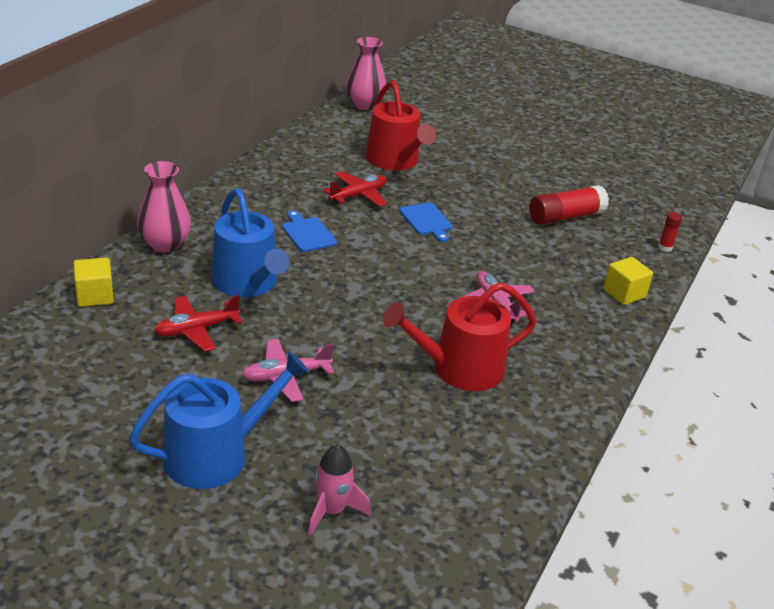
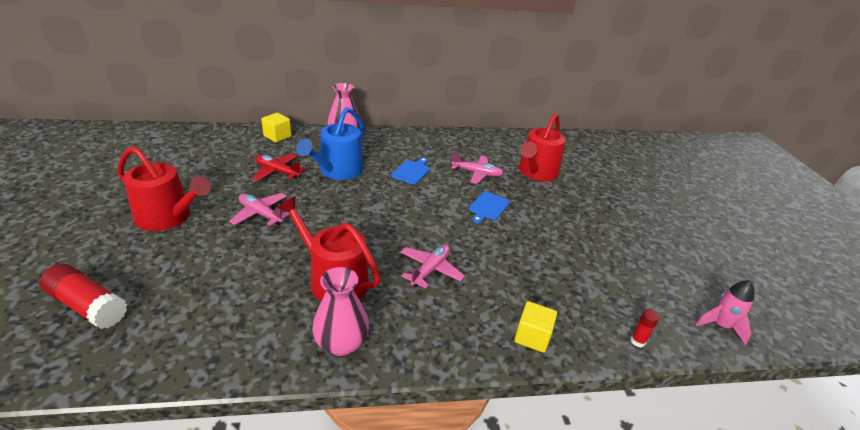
camera: 55 degrees right, 0 degrees up
blue watering can [129,351,310,489] -> red watering can [117,146,211,231]
pink rocket [308,445,371,536] -> pink rocket moved to [695,280,755,345]
red plane [323,171,387,207] -> pink plane [451,152,503,184]
pink vase [346,37,386,110] -> pink vase moved to [313,267,369,356]
red glue stick [529,185,609,225] -> red glue stick moved to [40,264,127,329]

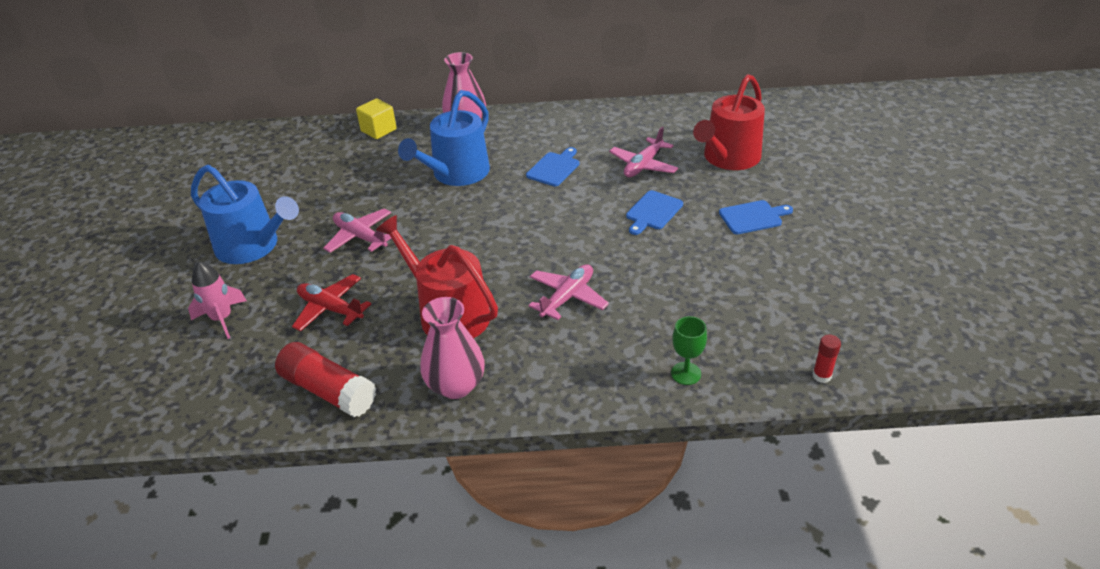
camera: 10 degrees right, 5 degrees up
red glue stick [40,264,127,329] -> red glue stick moved to [275,342,376,417]
red watering can [117,146,211,231] -> blue watering can [191,165,299,264]
red plane [253,153,305,181] -> red plane moved to [292,274,371,331]
pink plane [451,152,503,184] -> pink plane turned 105 degrees clockwise [609,127,678,177]
yellow cube [514,301,557,353] -> green goblet [671,316,707,385]
pink rocket [695,280,755,345] -> pink rocket moved to [188,261,247,339]
none -> blue cutting board [719,200,793,234]

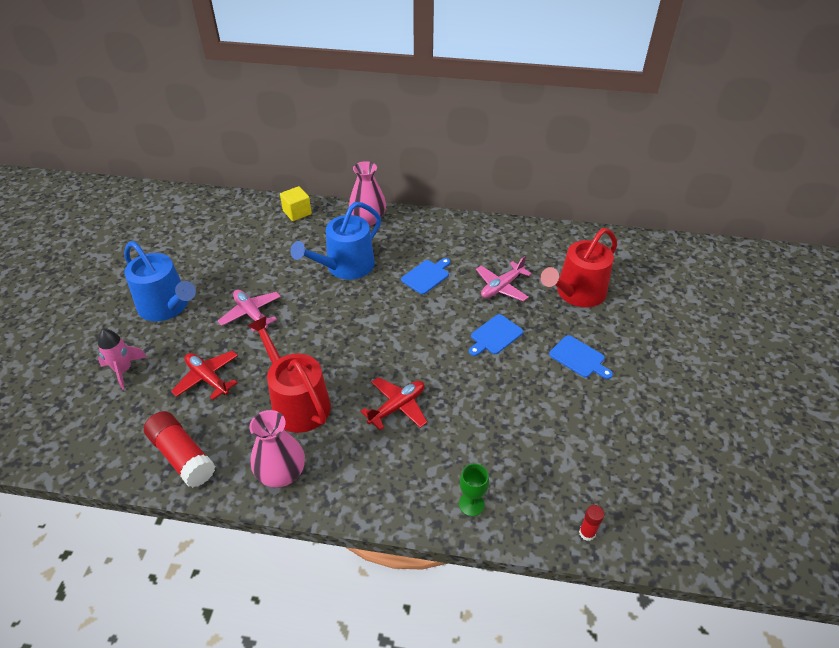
camera: 10 degrees right, 5 degrees up
pink plane [528,264,609,320] -> red plane [361,377,427,430]
blue cutting board [719,200,793,234] -> blue cutting board turned 45 degrees clockwise [549,335,613,379]

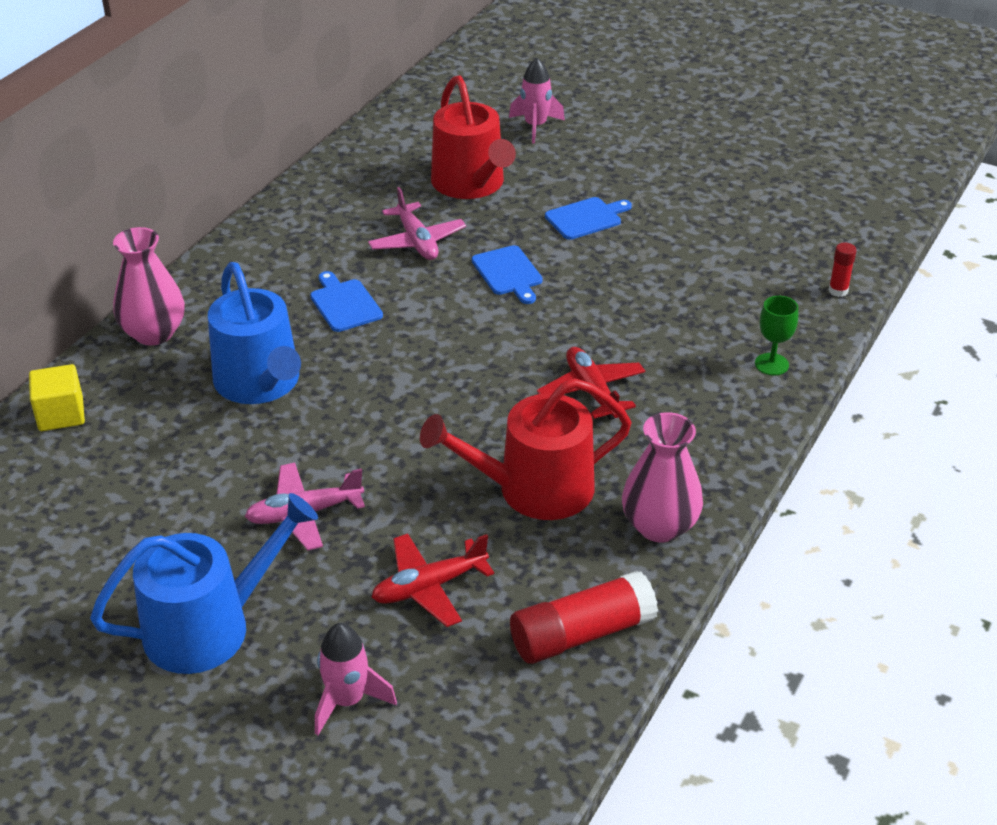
camera: 70 degrees left, 5 degrees down
none -> pink rocket [509,58,565,144]

